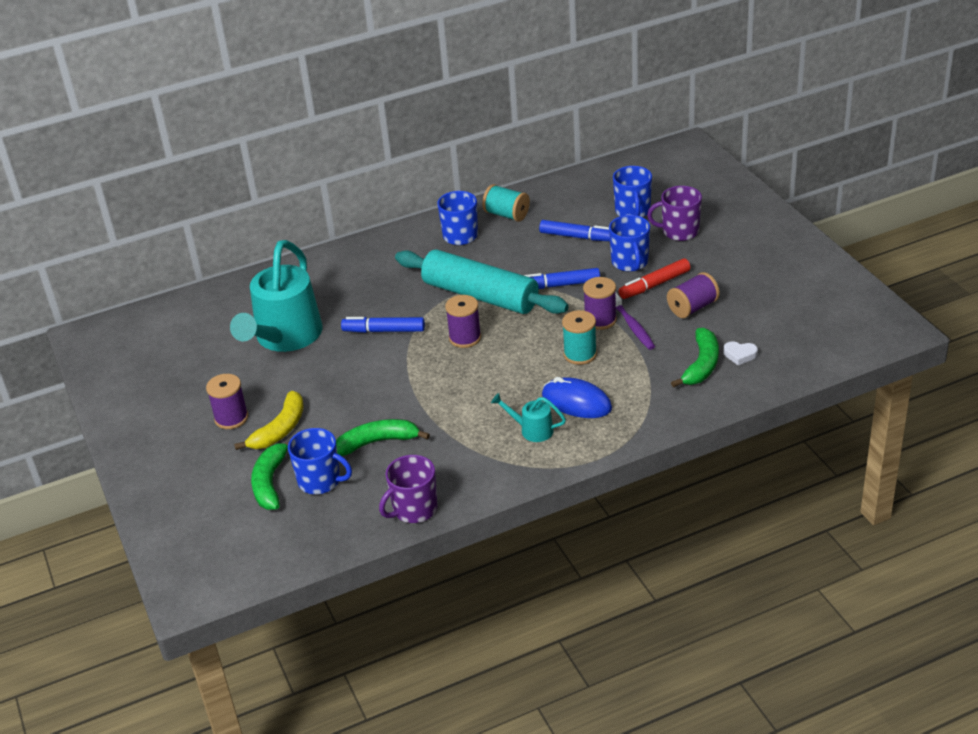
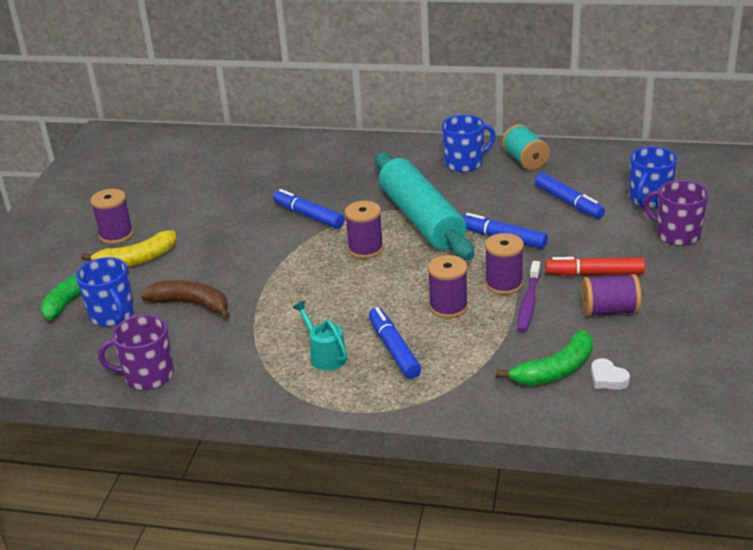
camera: 35 degrees right, 5 degrees down
turquoise watering can [230,240,322,352] -> none
green banana [336,419,430,456] -> brown banana [141,280,230,320]
blue mouse [542,377,612,418] -> blue marker [369,307,421,379]
turquoise spool [562,310,597,365] -> purple spool [428,255,468,318]
blue mug [609,215,650,272] -> none

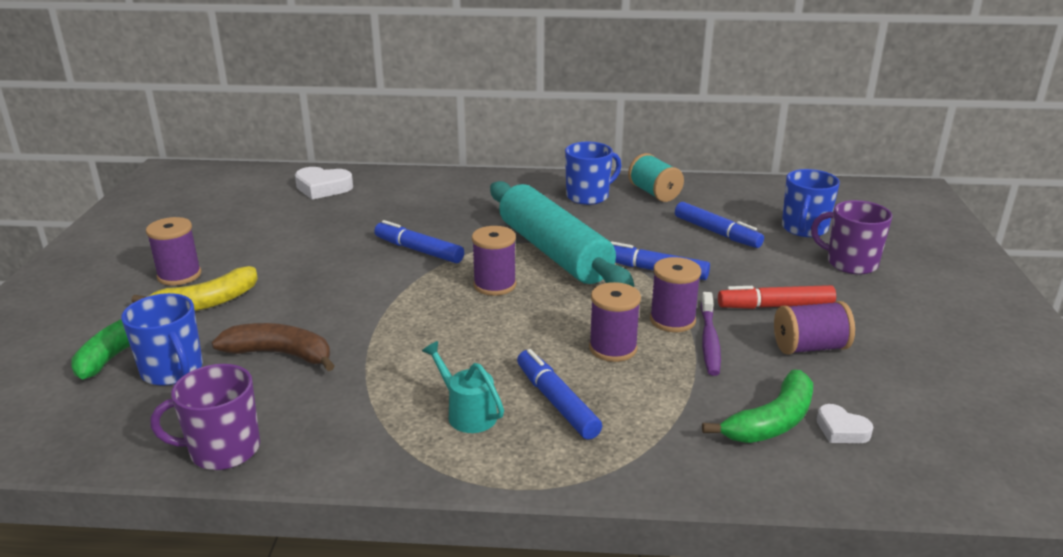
camera: 10 degrees left, 5 degrees down
none -> white heart [295,167,353,200]

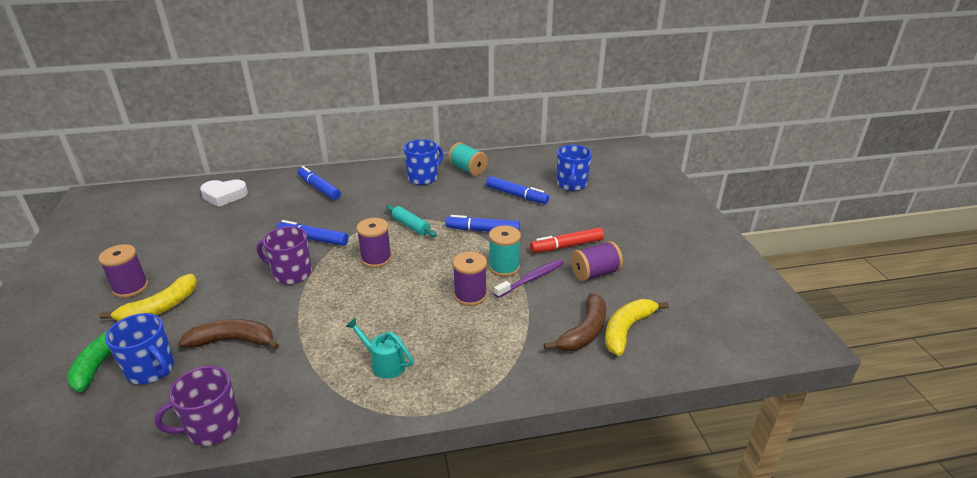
camera: 15 degrees left, 5 degrees up
turquoise rolling pin [490,181,634,287] -> turquoise rolling pin [386,205,437,237], size x0.42
blue marker [517,349,602,440] -> blue marker moved to [298,166,341,200]
purple spool [650,257,701,332] -> turquoise spool [489,226,521,277]
purple toothbrush [701,292,721,376] -> purple toothbrush turned 120 degrees counterclockwise [494,259,564,298]
green banana [702,370,813,443] -> brown banana [544,293,606,351]
purple mug [811,200,892,274] -> purple mug moved to [257,226,312,285]
white heart [816,404,873,443] -> yellow banana [605,299,669,356]

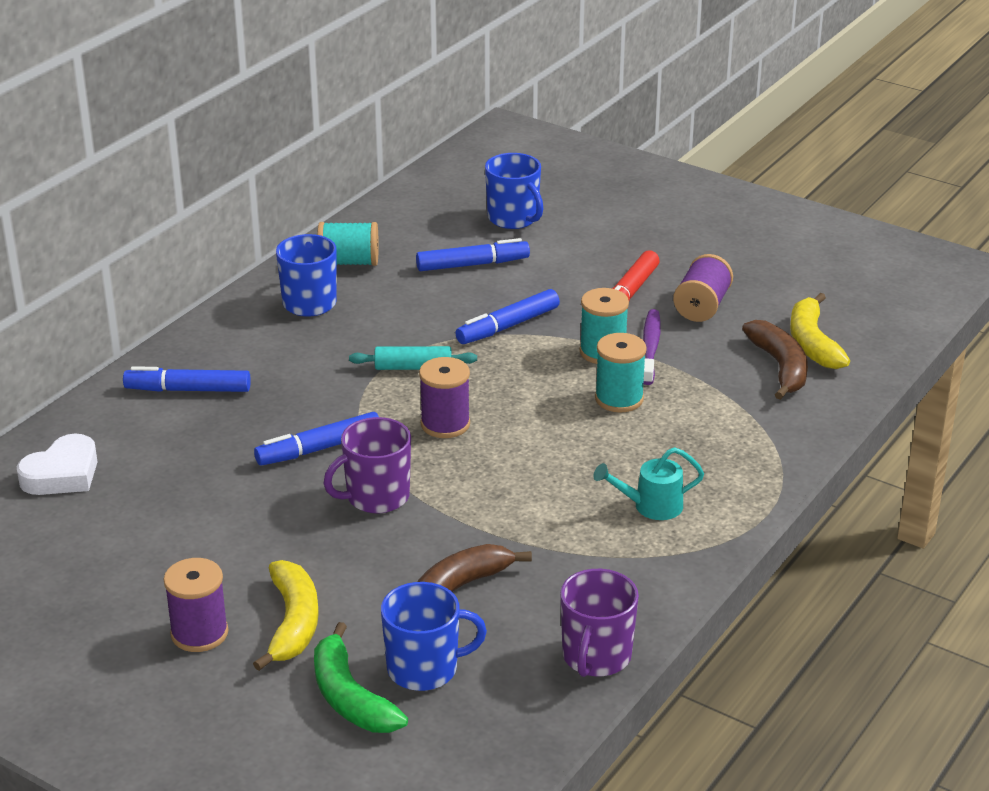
camera: 45 degrees left, 0 degrees up
purple spool [453,252,487,306] -> turquoise spool [595,333,647,412]

